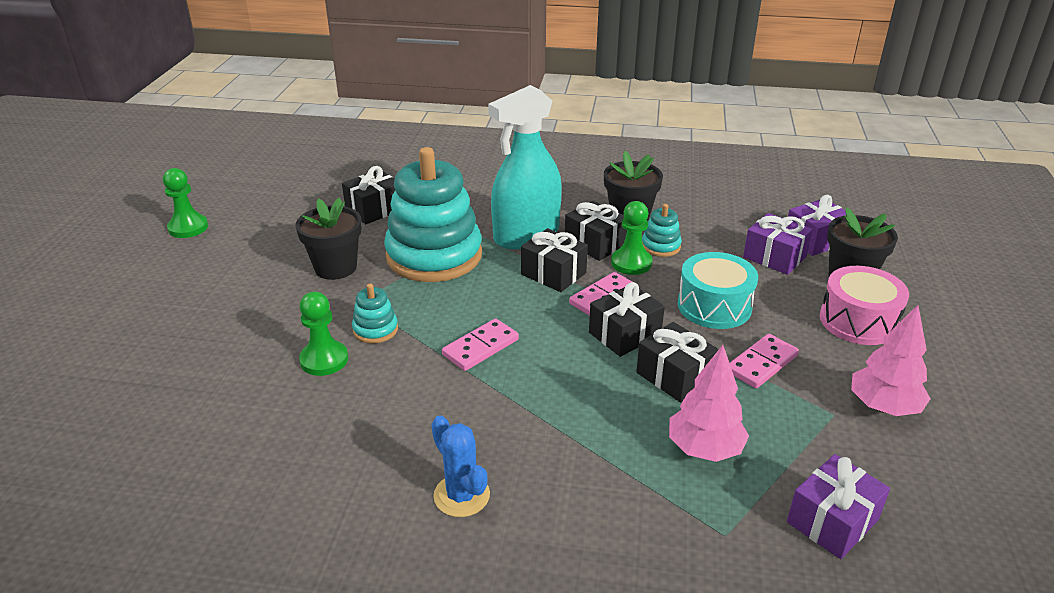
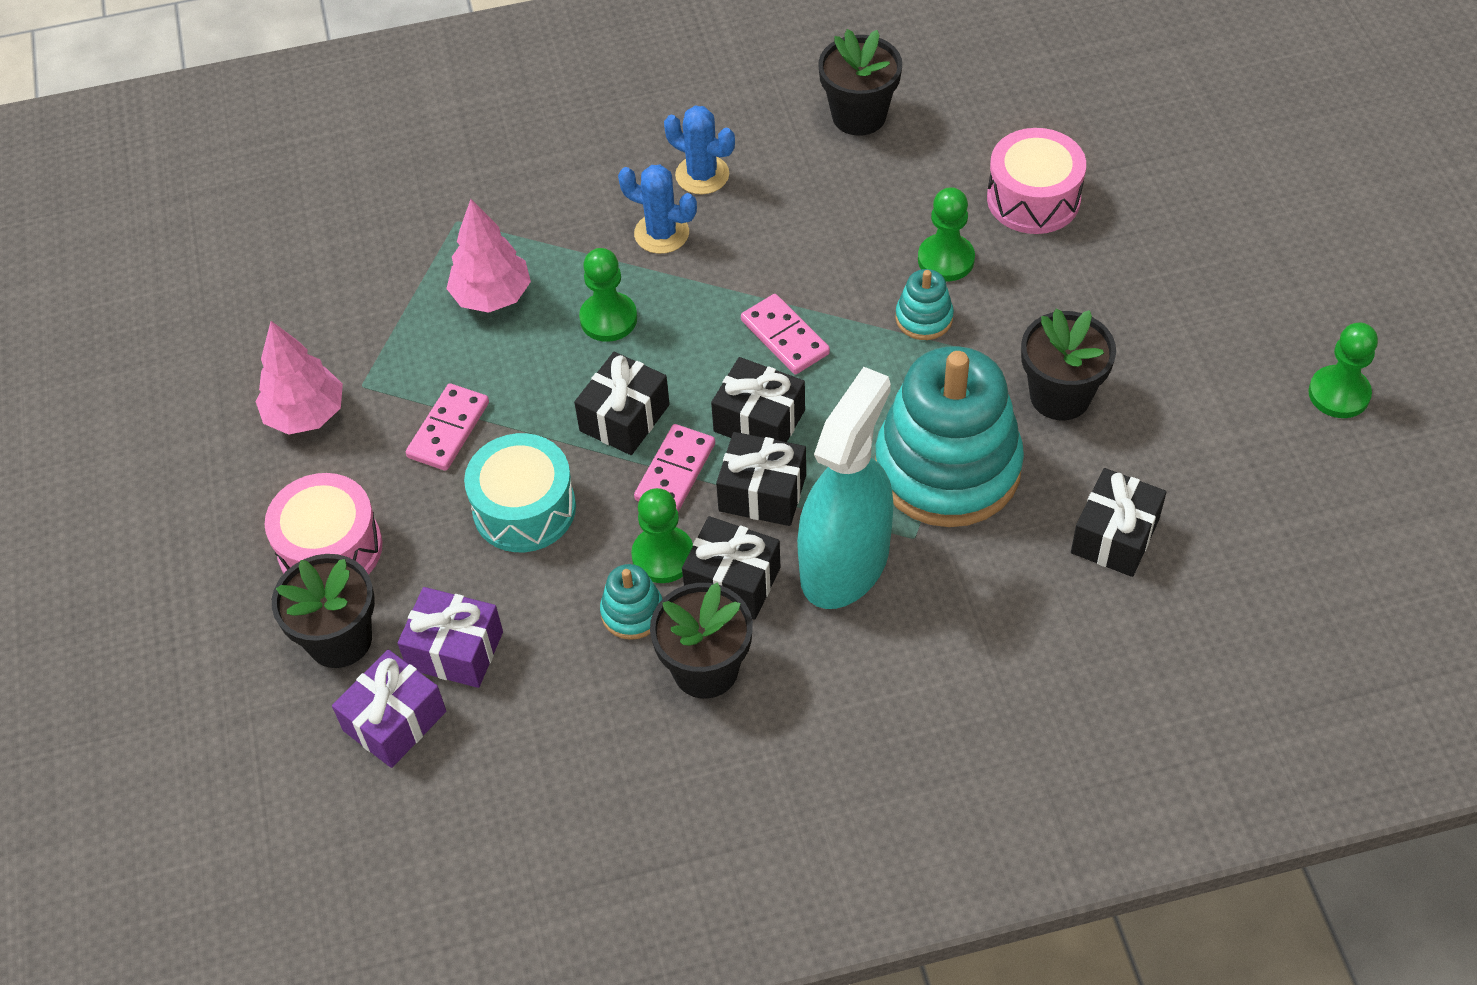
camera: 160 degrees right, 20 degrees up
pink domino [442,318,519,371] -> pink domino turned 60 degrees counterclockwise [741,294,830,374]
black gift [636,322,719,402] -> black gift moved to [711,357,805,442]
purple gift [787,454,890,559] -> none
none -> green pawn [579,248,637,342]
none -> blue cactus [618,165,697,254]
none -> black flower pot [818,29,902,136]
none -> pink drum [987,128,1086,234]

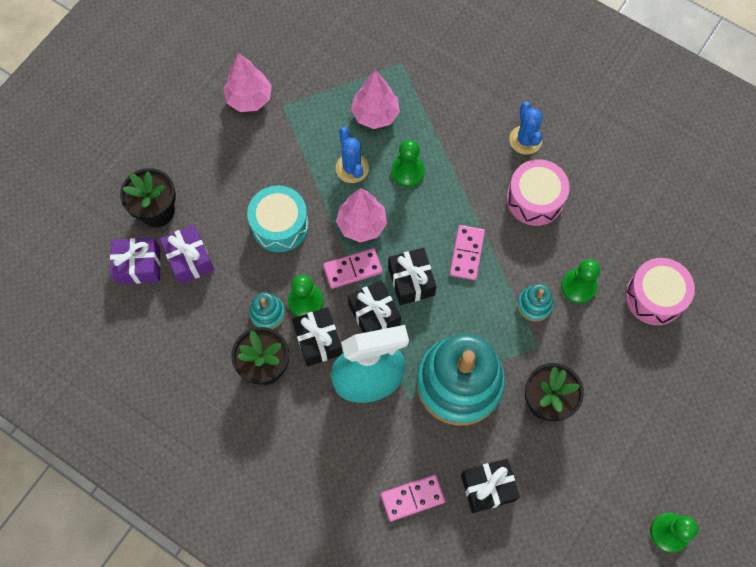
camera: 45 degrees right, 15 degrees up
pink drum [264,473,383,575] -> pink drum moved to [507,159,570,226]
pink domino [406,383,489,471] -> pink domino moved to [381,474,445,521]
black gift [574,352,670,455] -> pink tree [336,188,387,243]
blue cactus [618,165,697,254] -> blue cactus moved to [336,127,369,183]
black flower pot [818,29,902,136] -> none

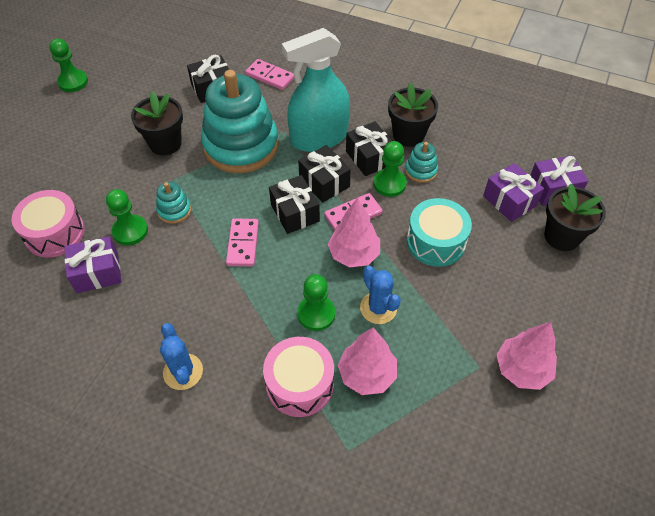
camera: 170 degrees right, 15 degrees down
pink domino [381,474,445,521] -> pink domino turned 60 degrees clockwise [245,59,294,90]
pink drum [507,159,570,226] -> pink drum moved to [263,337,334,417]
none -> purple gift [64,236,122,293]

